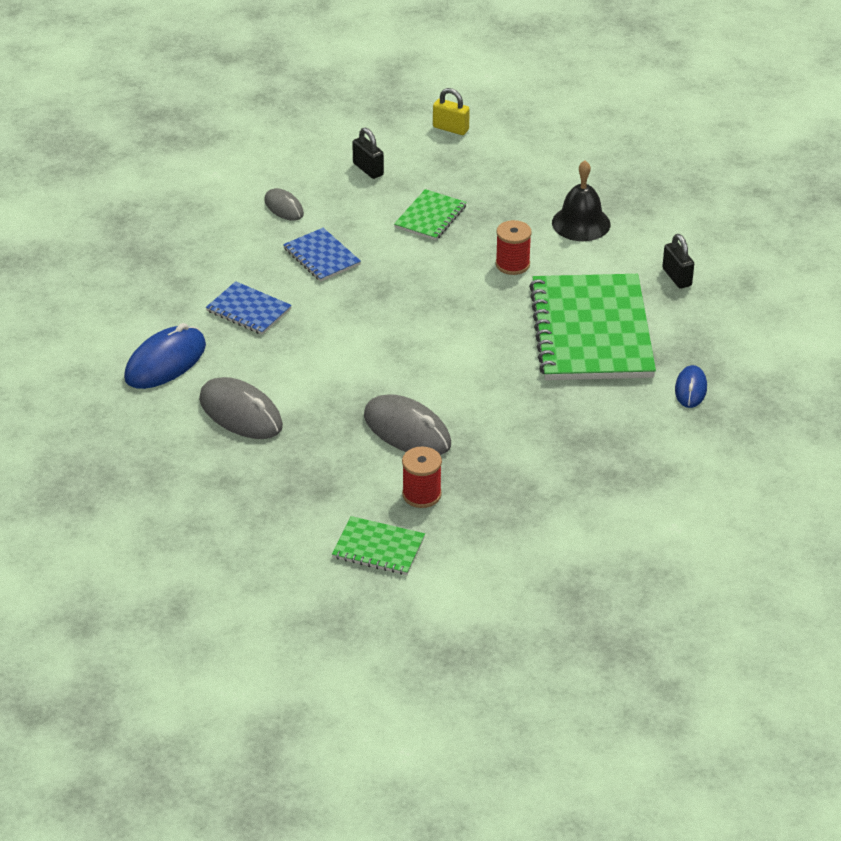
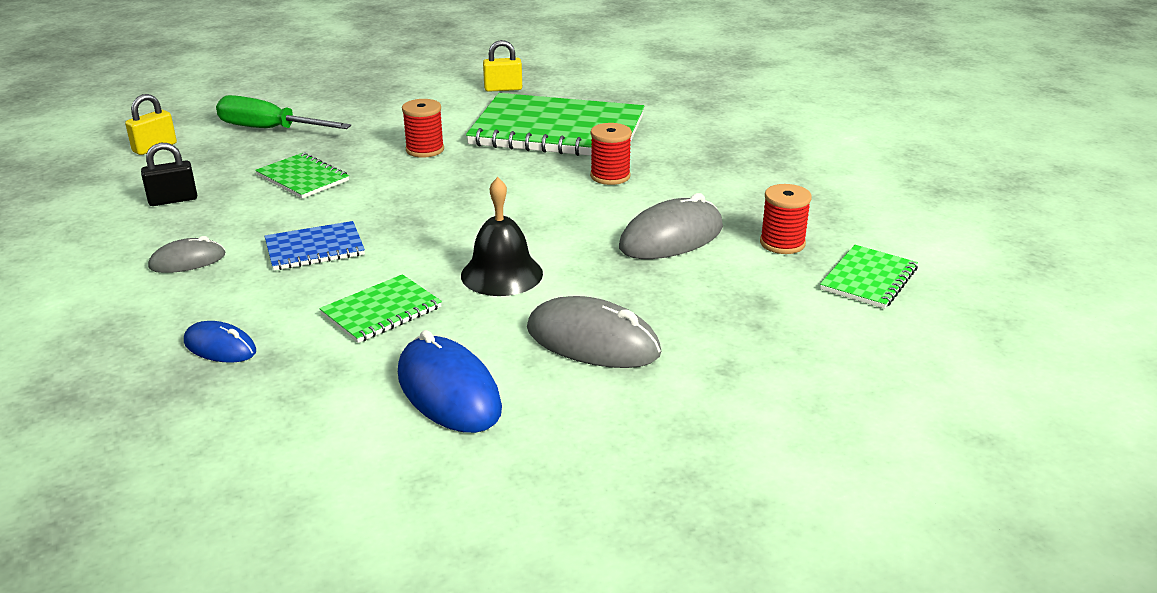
camera: 75 degrees left, 10 degrees down
grey mouse [199,377,283,439] -> grey mouse turned 60 degrees clockwise [527,296,661,368]
blue notebook [206,281,292,335] -> green notebook [319,274,442,343]
black bell [552,160,610,241] -> black bell moved to [461,177,543,296]
black padlock [662,234,694,289] -> yellow padlock [483,40,522,92]
blue mouse [675,365,707,408] -> blue mouse moved to [184,321,256,363]
none -> green screwdriver [216,95,351,129]
none -> red spool [590,123,632,185]

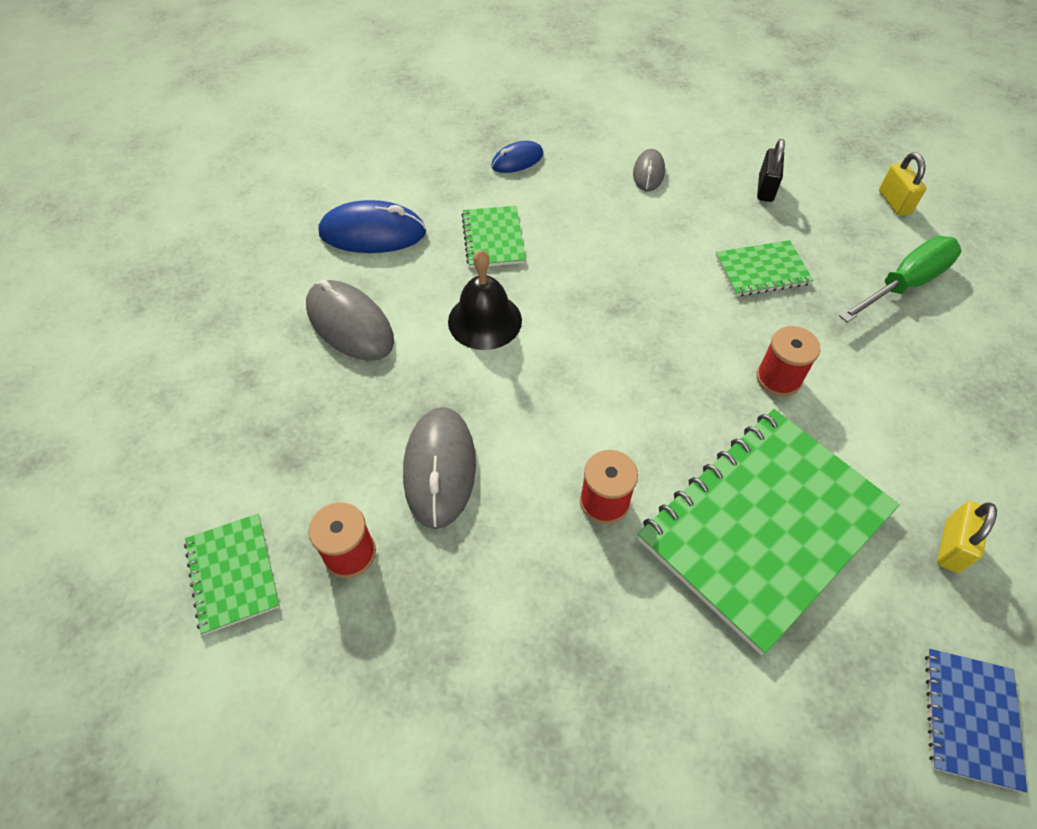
camera: 125 degrees right, 25 degrees up
blue notebook [265,221,365,270] -> blue notebook moved to [925,649,1027,793]
grey mouse [527,296,661,368] -> grey mouse turned 75 degrees clockwise [306,279,394,361]

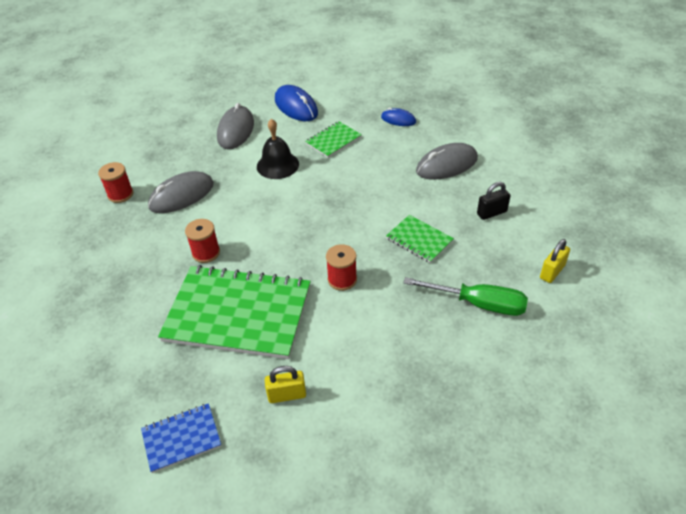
camera: 55 degrees right, 10 degrees down
green notebook [184,514,280,635] -> none
grey mouse [633,149,665,191] -> grey mouse [416,143,478,180], size x1.72

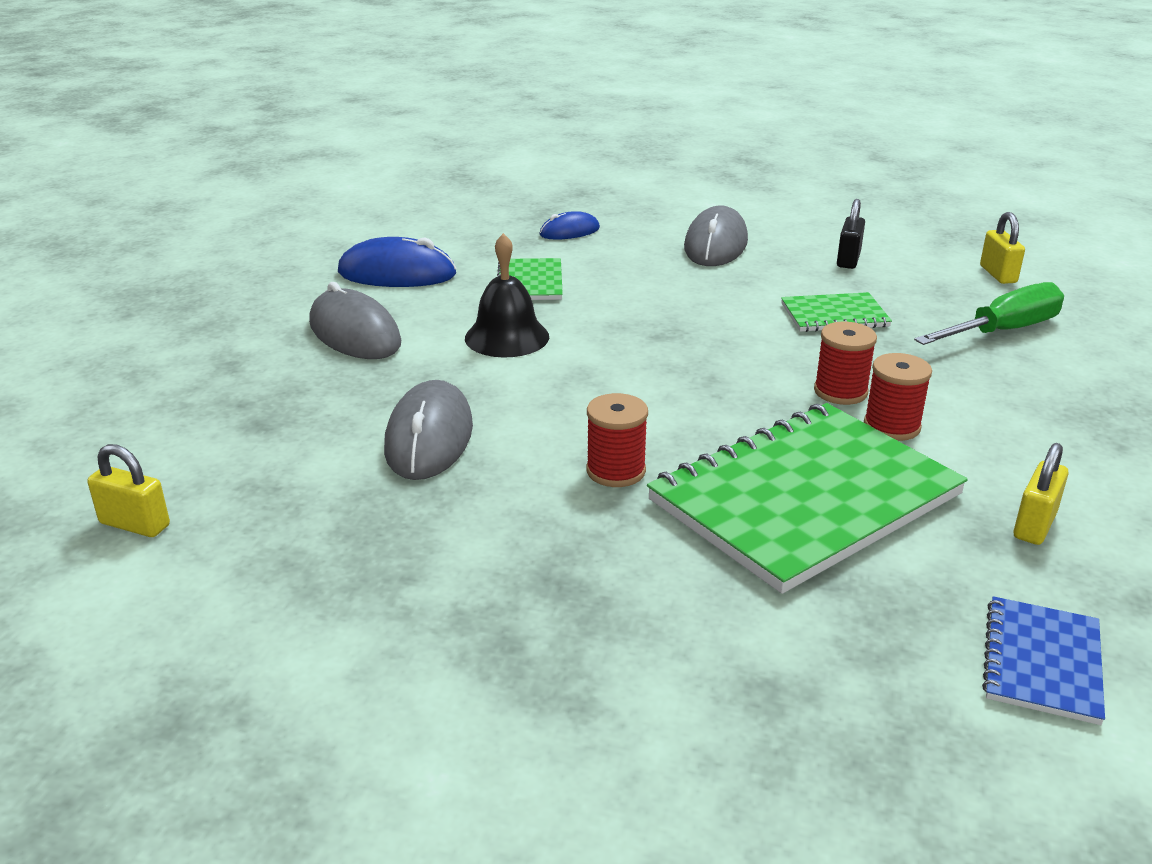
camera: 50 degrees left, 15 degrees down
red spool [98,162,133,203] -> red spool moved to [864,353,932,441]
none -> yellow padlock [87,444,170,537]

